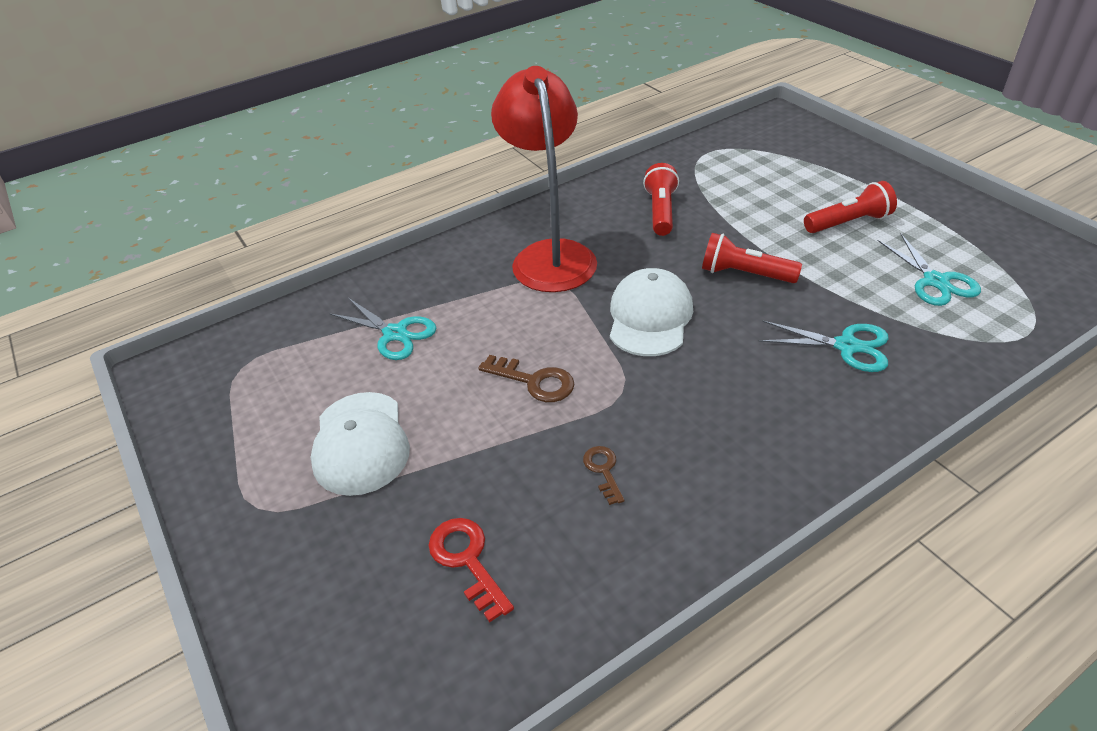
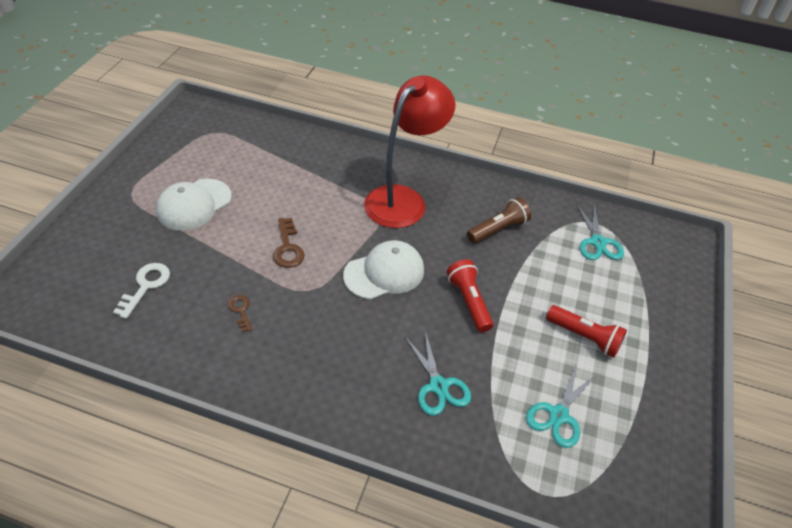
camera: 45 degrees right, 5 degrees up
turquoise scissors [329,298,436,360] -> turquoise scissors moved to [576,203,624,260]
red key [428,518,514,623] -> white key [113,263,170,319]
brown key [583,446,625,505] -> brown key turned 60 degrees counterclockwise [228,295,253,332]
red flashlight [643,163,679,236] -> brown flashlight [467,197,531,244]

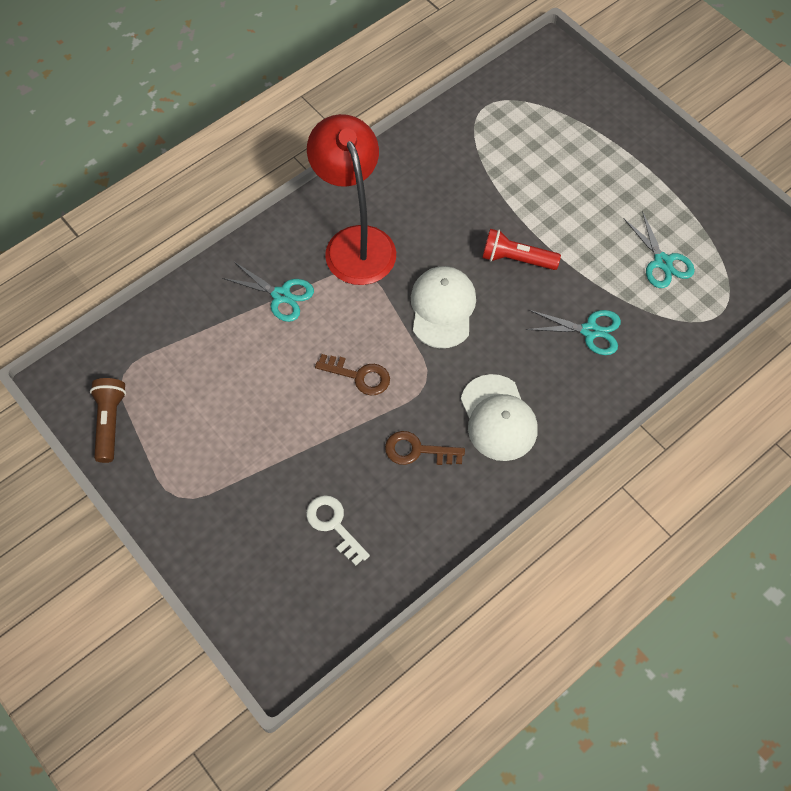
camera: 55 degrees left, 15 degrees up
white cap [156,179,232,231] -> white cap moved to [461,374,538,461]
brown key [228,295,253,332] -> brown key [385,431,465,465], size x1.57
brown flashlight [467,197,531,244] -> brown flashlight moved to [90,378,126,463]
red flashlight [546,305,627,358] -> none
turquoise scissors [576,203,624,260] -> turquoise scissors moved to [222,261,314,322]

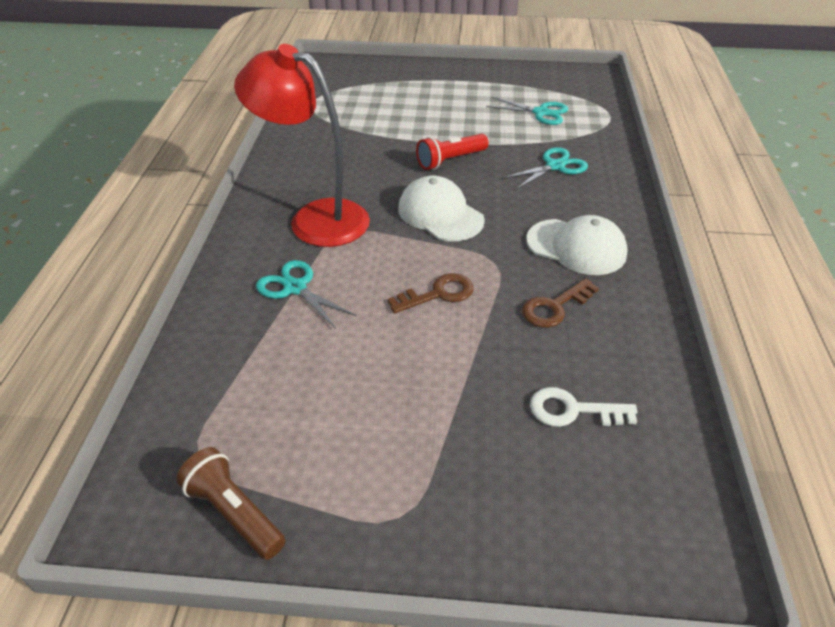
camera: 45 degrees left, 20 degrees down
turquoise scissors [222,261,314,322] -> turquoise scissors turned 120 degrees counterclockwise [256,260,357,329]

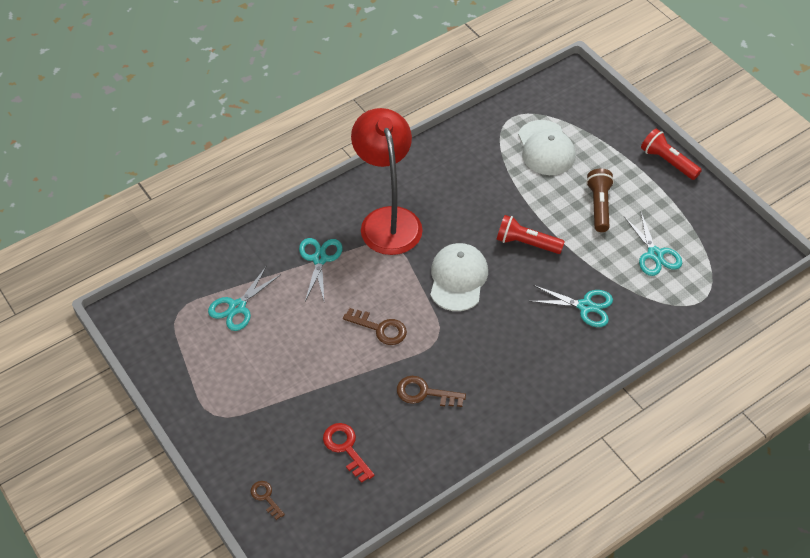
camera: 50 degrees right, 10 degrees up
brown flashlight [176,447,286,560] -> brown flashlight moved to [586,169,614,232]
white cap [526,215,628,275] -> white cap moved to [518,120,576,175]
white key [530,387,637,427] -> red key [323,423,375,483]
none -> turquoise scissors [208,266,281,331]
none -> brown key [251,481,285,520]
none -> red flashlight [641,129,702,180]

